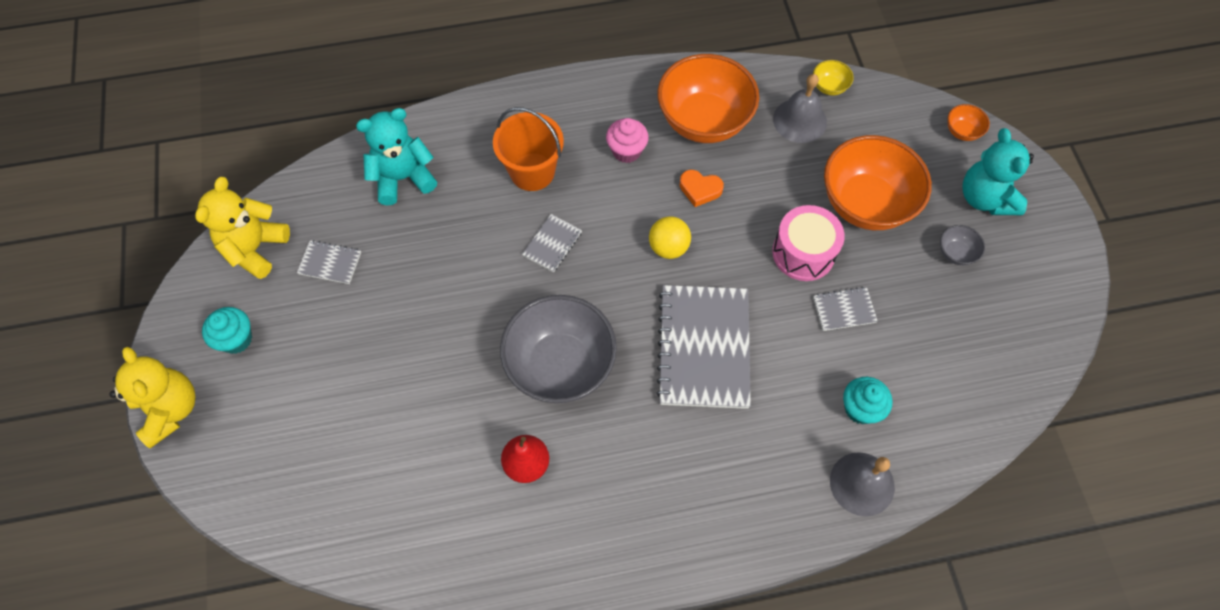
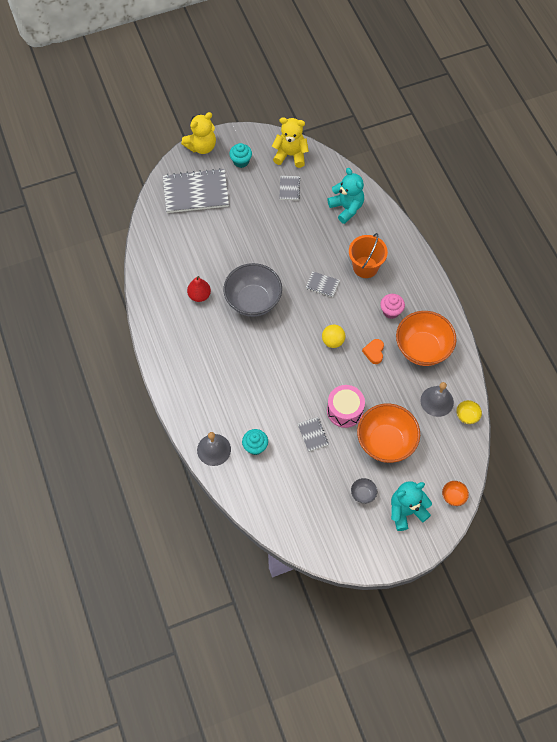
camera: 80 degrees right, 0 degrees up
grey notebook [656,285,751,409] -> grey notebook moved to [163,168,229,213]

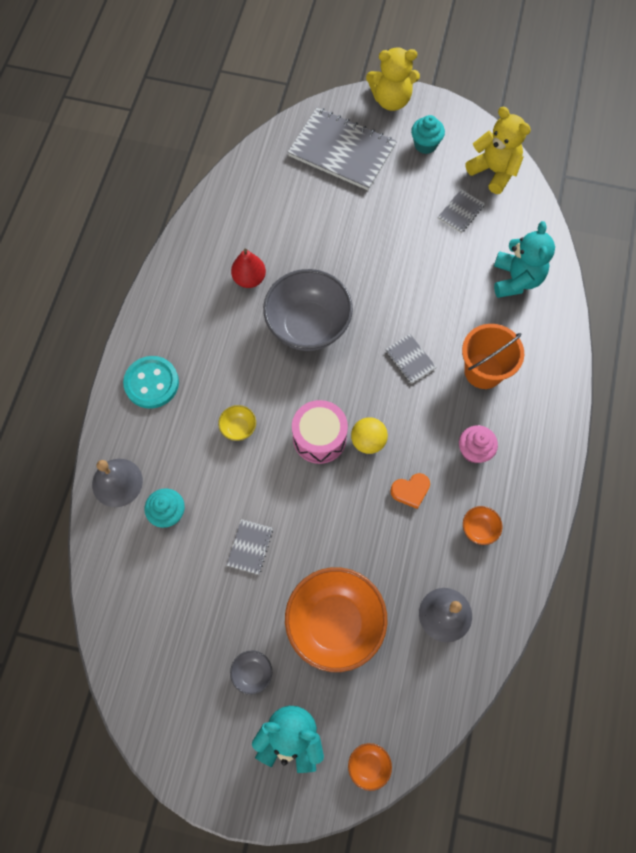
camera: 35 degrees right, 5 degrees up
pink drum [327,385,365,428] -> pink drum moved to [292,400,348,464]
orange heart [362,339,384,364] -> orange heart turned 150 degrees counterclockwise [390,473,430,509]
orange bowl [396,311,457,366] -> orange bowl [463,506,502,545], size x0.42
yellow bowl [456,400,482,424] -> yellow bowl moved to [218,405,256,441]
none -> turquoise button [123,356,179,409]

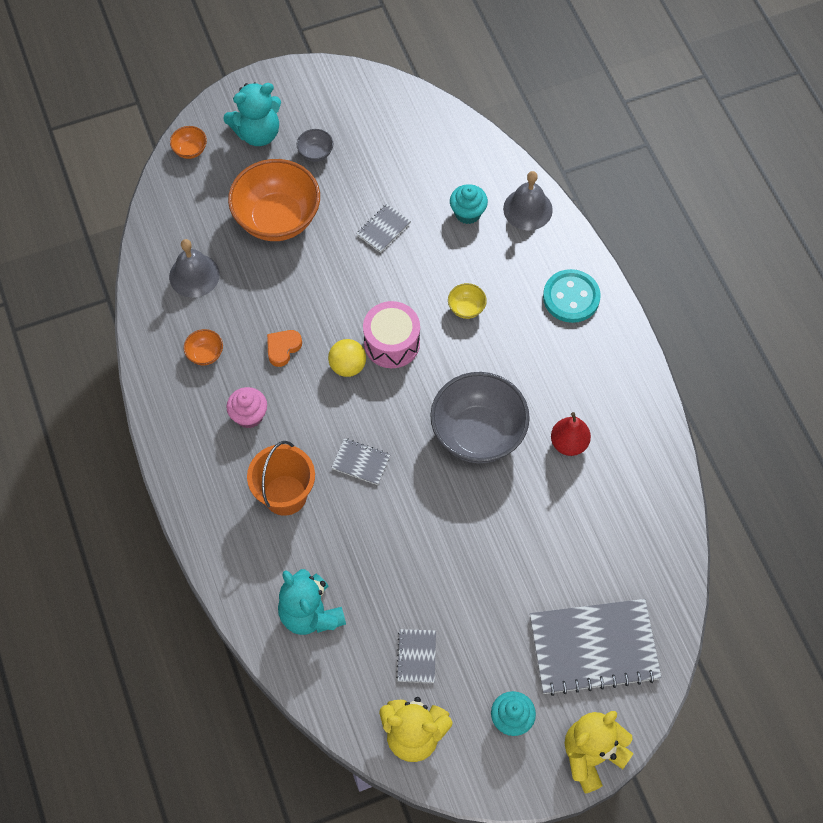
camera: 145 degrees right, 5 degrees down
grey notebook [226,519,273,575] -> grey notebook turned 60 degrees clockwise [357,204,411,253]

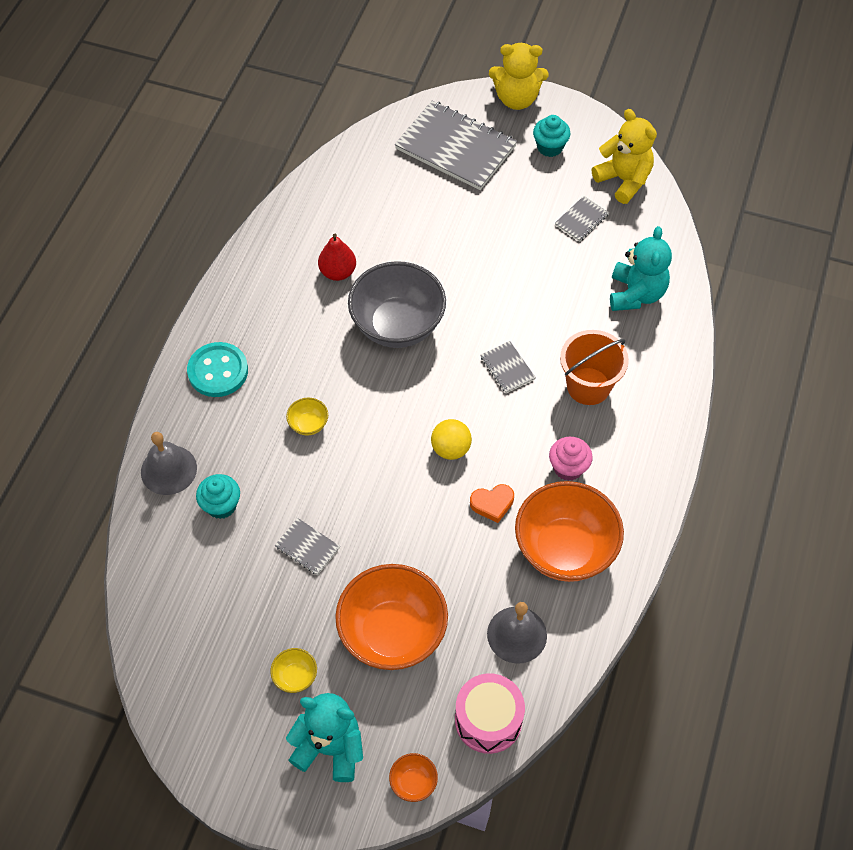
camera: 140 degrees left, 5 degrees down
orange bowl [184,329,223,365] -> orange bowl [515,481,624,582], size x2.41
grey bowl [297,129,333,162] -> yellow bowl [270,648,317,693]
grey notebook [357,204,411,253] -> grey notebook turned 45 degrees clockwise [275,518,340,575]
pink drum [363,301,420,368] -> pink drum moved to [455,673,525,754]

